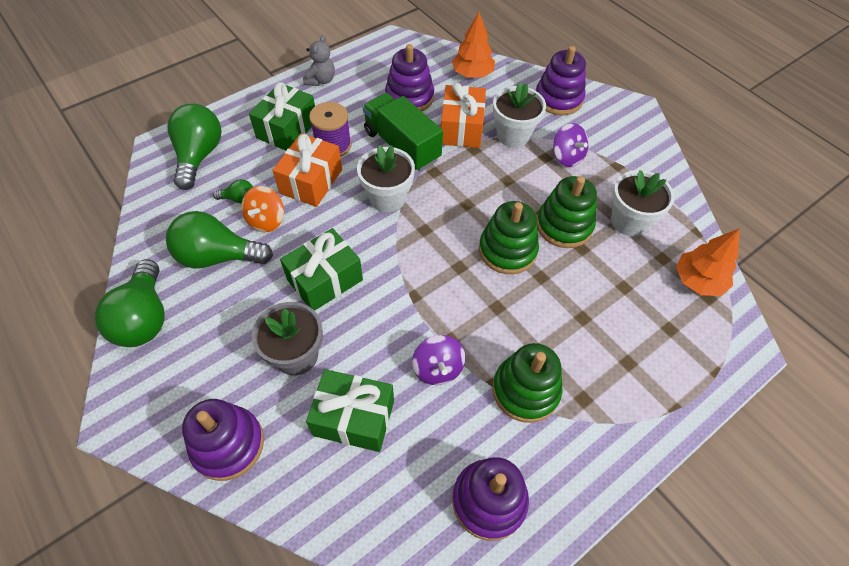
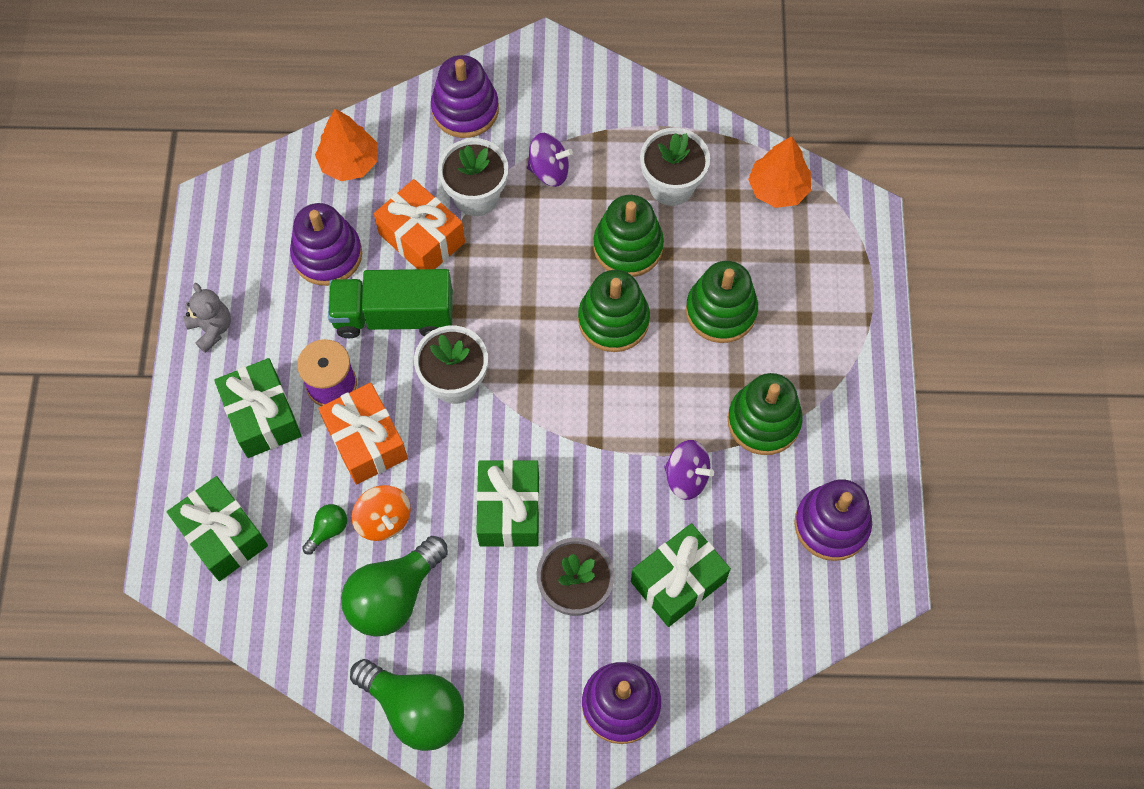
camera: 50 degrees left, 10 degrees up
green light bulb [167,103,221,190] -> green gift [167,476,268,581]
none -> green stacking toy [686,261,758,343]

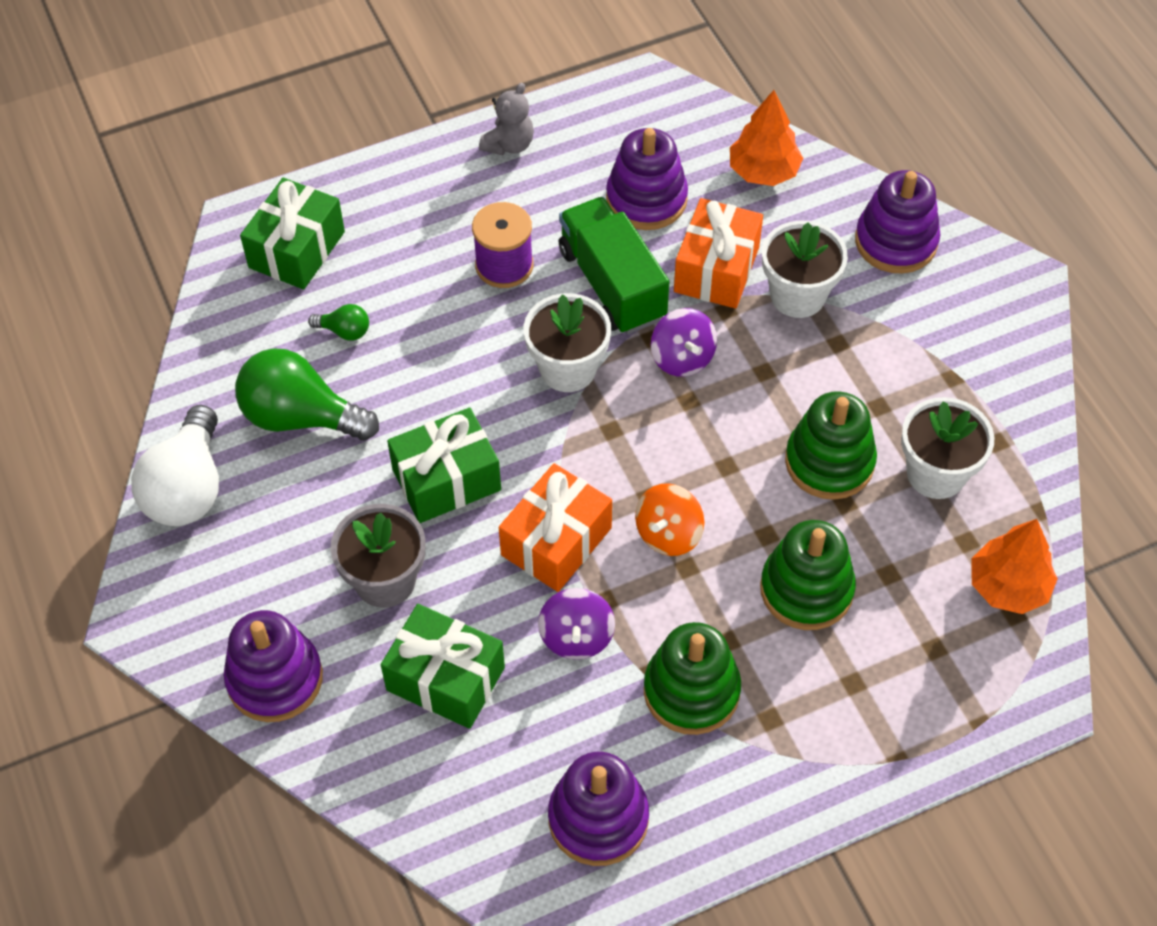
camera: 65 degrees right, 10 degrees down
green gift [214,358,302,458] -> none
orange gift [318,383,408,484] -> orange gift moved to [499,463,612,592]
green light bulb [350,659,464,751] -> white light bulb [131,405,219,526]
orange spinning top [352,485,411,541] -> orange spinning top moved to [635,483,704,556]
purple spinning top [527,133,573,187] -> purple spinning top moved to [651,308,717,377]
green stacking toy [578,270,650,352] -> none

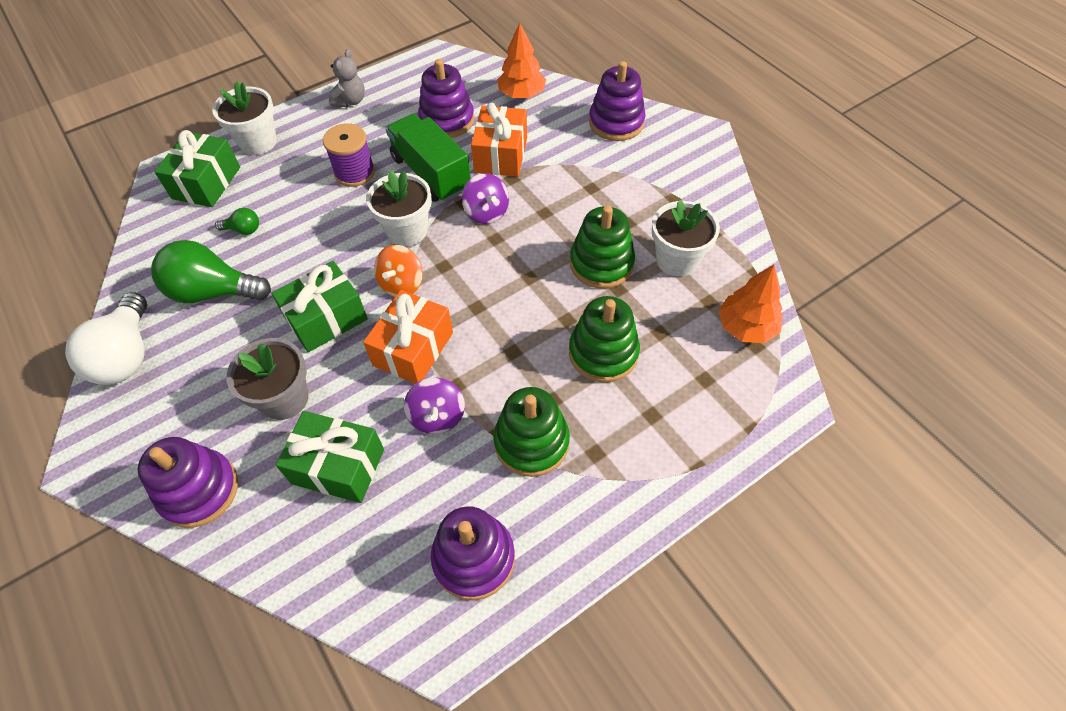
camera: 10 degrees left, 0 degrees up
orange spinning top [635,483,704,556] -> orange spinning top moved to [374,245,423,297]
white flower pot [762,220,848,318] -> white flower pot moved to [212,81,277,155]

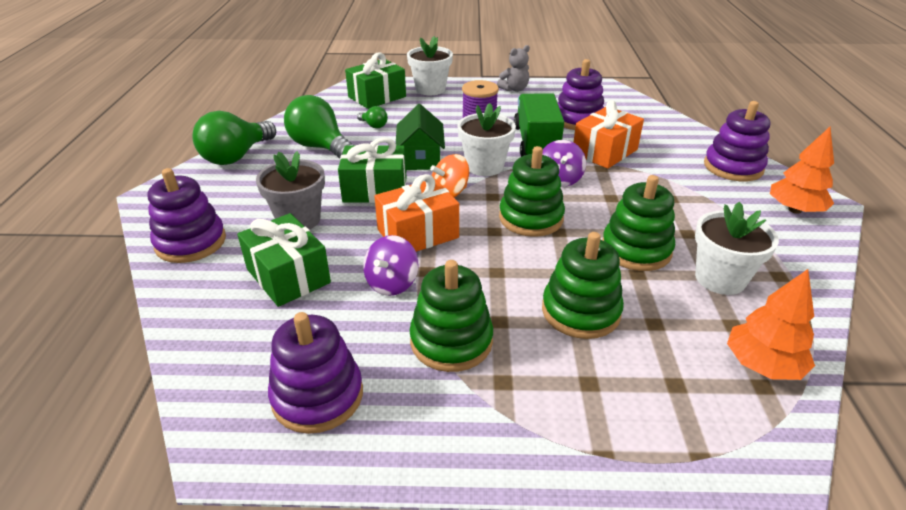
camera: 35 degrees right, 20 degrees down
white light bulb [65,292,147,385] -> green light bulb [192,111,276,165]
orange tree [497,23,546,98] -> orange tree moved to [770,127,834,214]
none -> green house [396,104,445,170]
none -> green stacking toy [499,146,565,237]

